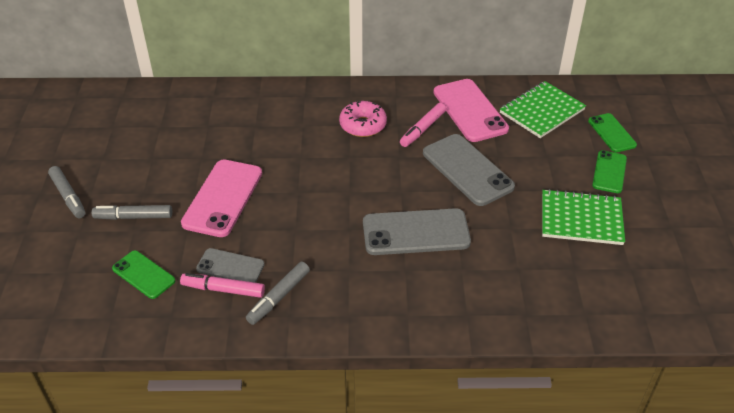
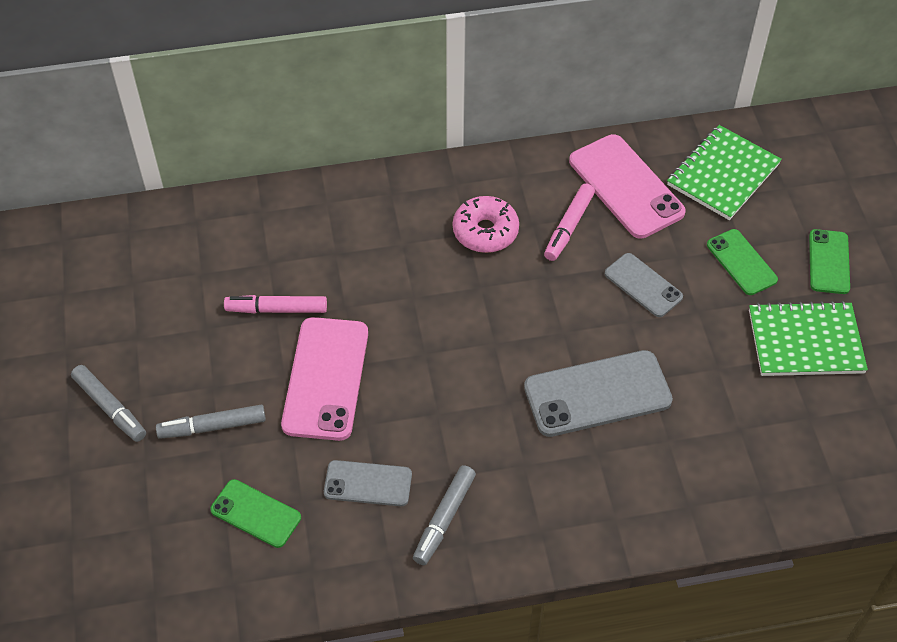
camera: 10 degrees left, 10 degrees up
pink marker [180,273,265,298] -> pink marker moved to [224,295,327,313]
grey phone [423,134,515,206] -> grey phone [605,253,683,317], size x0.59
green phone [588,113,637,152] -> green phone moved to [707,229,778,295]

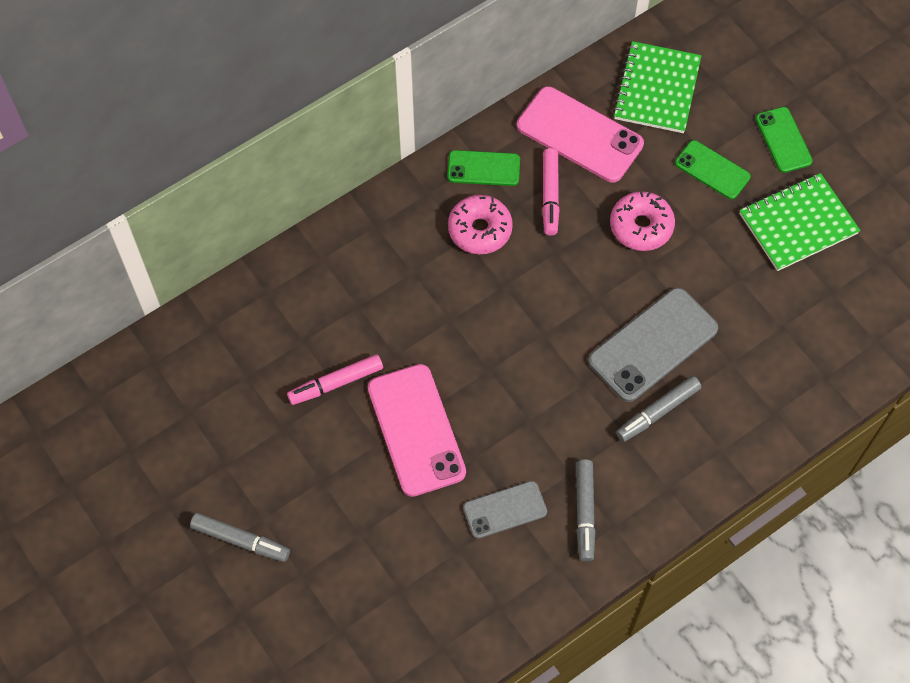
camera: 25 degrees left, 10 degrees up
grey marker [156,405,266,439] -> grey marker moved to [616,376,702,442]
green phone [210,479,301,548] -> green phone moved to [447,150,520,186]
grey phone [605,253,683,317] -> pink donut [610,191,675,251]

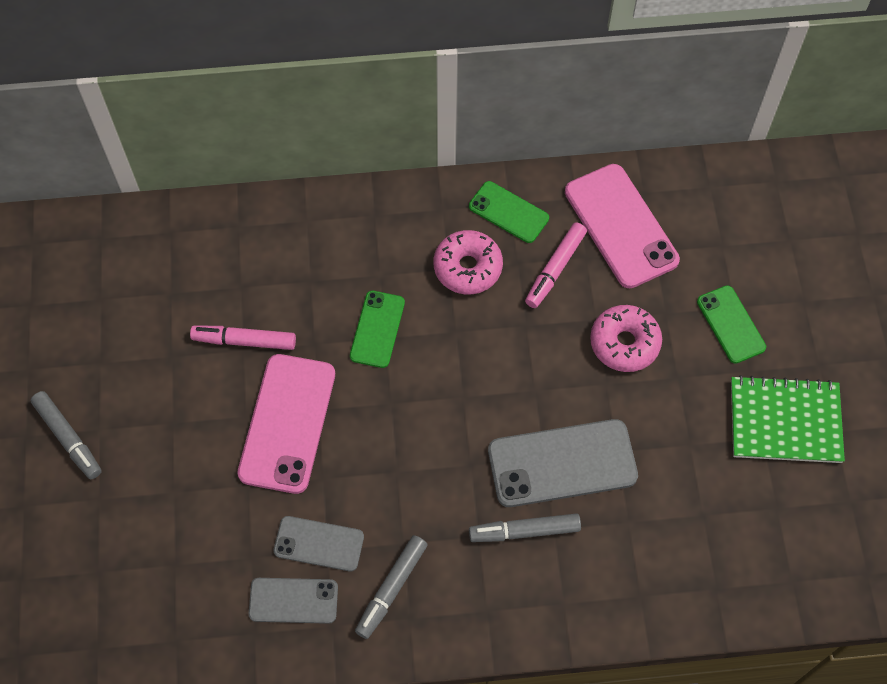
camera: 30 degrees right, 0 degrees up
green notebook [613,41,701,133] -> none
green phone [756,107,813,173] -> green phone moved to [350,291,405,368]
none -> grey phone [248,578,338,624]

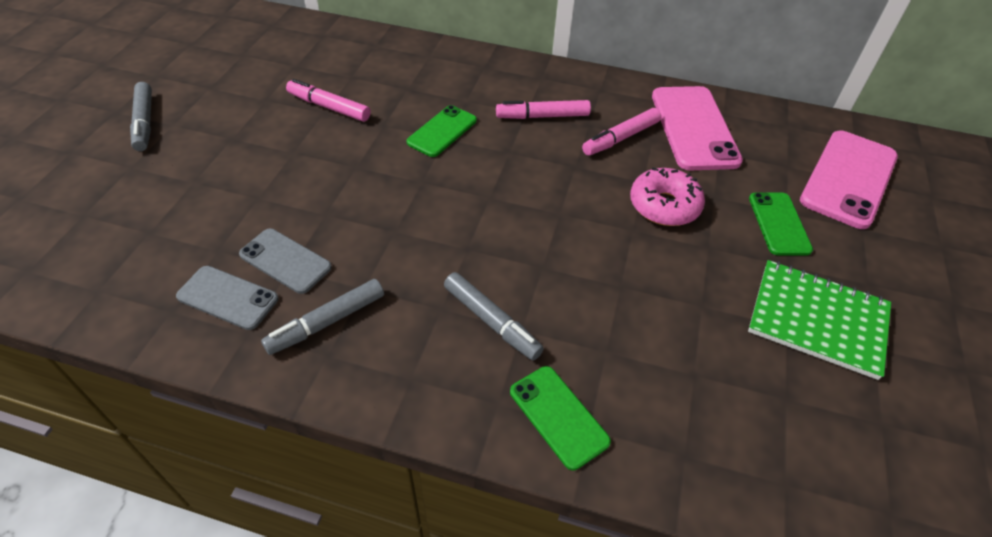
camera: 20 degrees right, 15 degrees down
pink phone [237,354,335,494] -> pink phone moved to [800,131,898,229]
pink donut [434,230,503,294] -> pink marker [496,100,591,119]
green phone [469,181,549,243] -> green phone moved to [510,366,611,470]
grey marker [469,513,581,542] -> grey marker turned 150 degrees counterclockwise [444,272,544,361]
grey phone [488,419,638,507] -> none

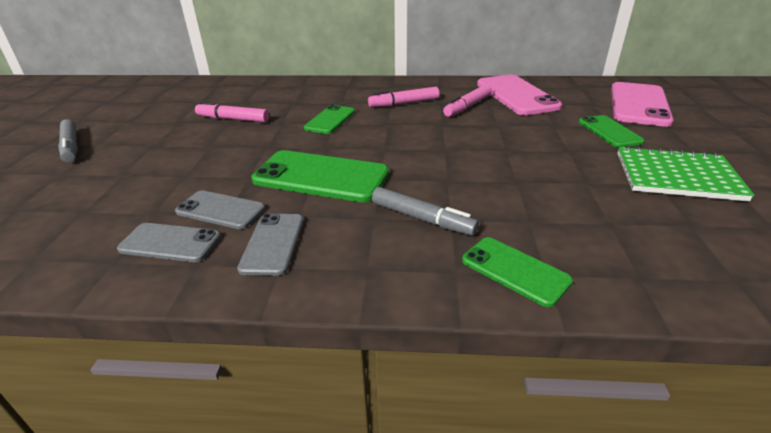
camera: 10 degrees left, 15 degrees down
grey marker [261,279,384,355] -> grey phone [237,213,303,276]
pink donut [630,167,705,226] -> none
none -> green phone [251,150,389,203]

